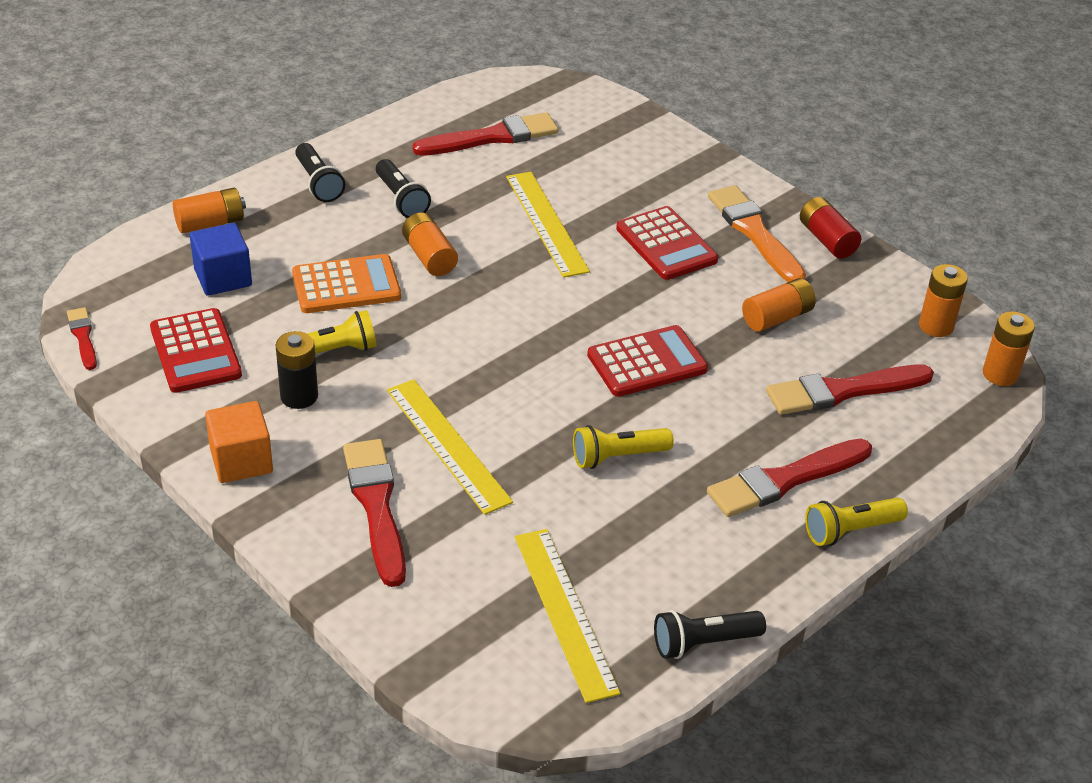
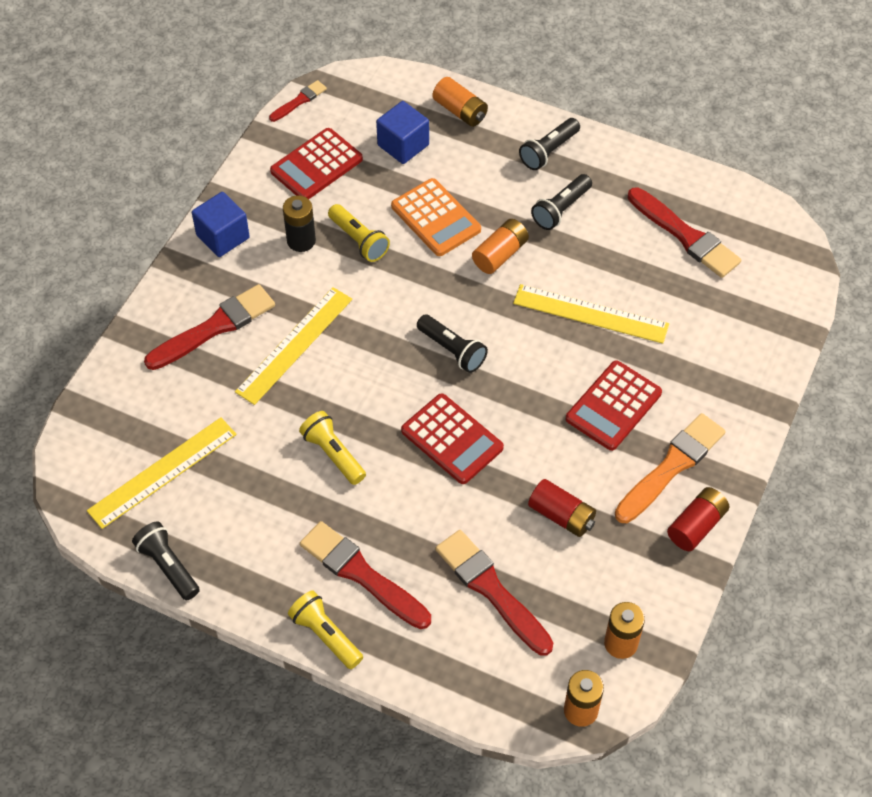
camera: 70 degrees right, 15 degrees up
orange cube [205,401,273,483] -> blue cube [192,192,250,257]
yellow ruler [506,172,590,278] -> yellow ruler turned 60 degrees clockwise [513,284,669,344]
orange battery [742,278,816,332] -> red battery [528,479,596,537]
none -> black flashlight [417,314,488,373]

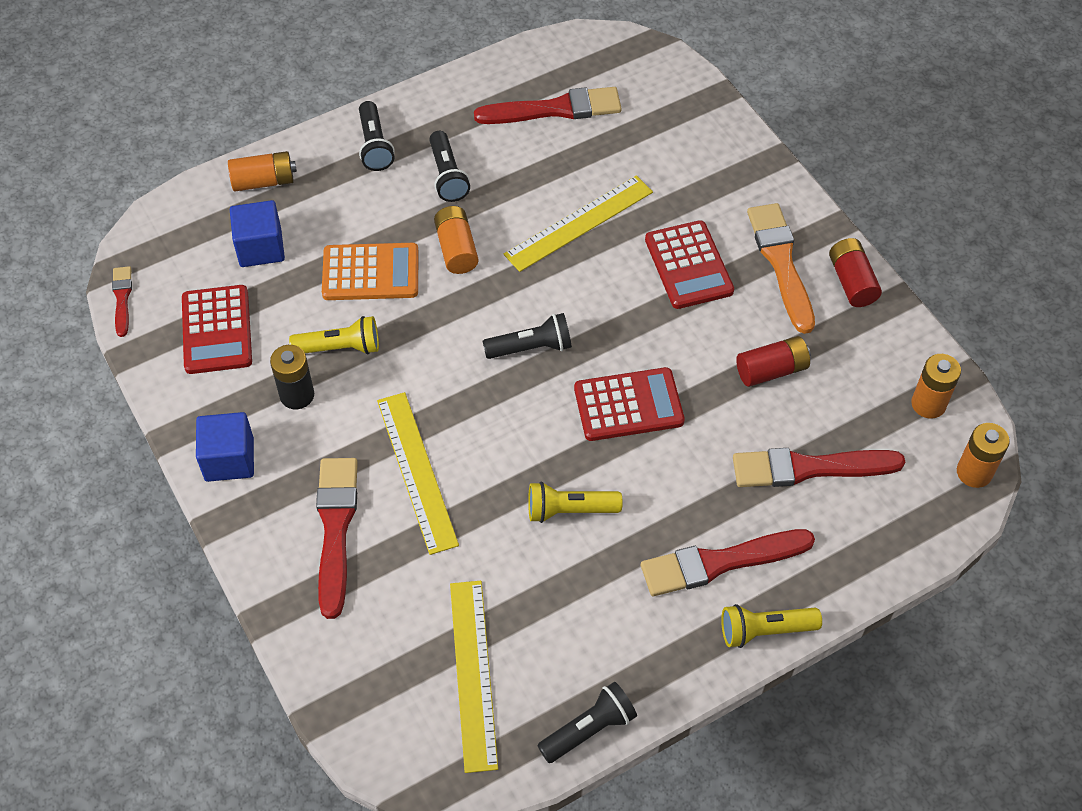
camera: 55 degrees left, 0 degrees up
black flashlight [132,521,200,600] -> black flashlight turned 150 degrees clockwise [537,682,637,763]

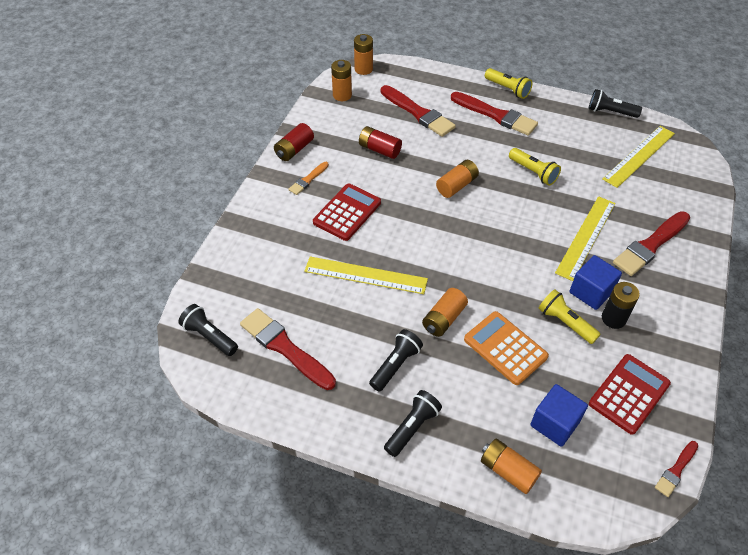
camera: 130 degrees left, 5 degrees down
blue cube [196,412,254,482] -> blue cube moved to [569,255,622,310]
black flashlight [483,313,572,359] -> black flashlight moved to [178,304,238,356]
red calculator [574,367,685,441] -> orange battery [436,160,479,198]
orange brush [747,203,815,334] -> orange brush [288,162,329,195], size x0.53

